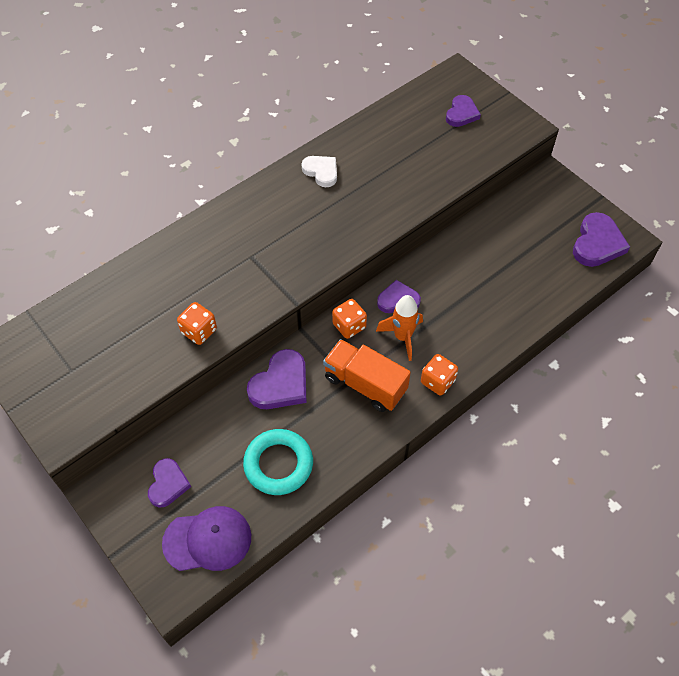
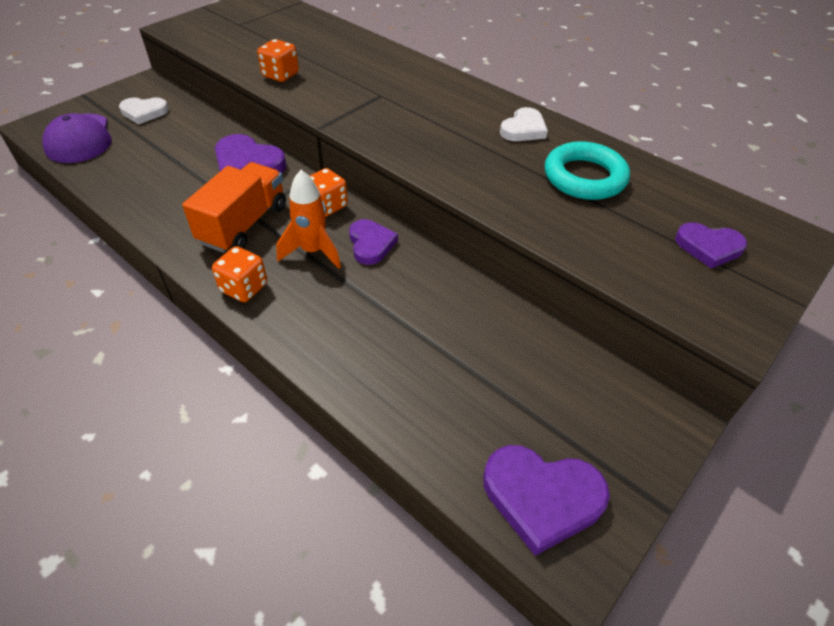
camera: 80 degrees right, 10 degrees down
purple heart [148,458,191,508] -> white heart [119,97,169,125]
turquoise ring [243,429,313,495] -> turquoise ring moved to [545,141,630,200]

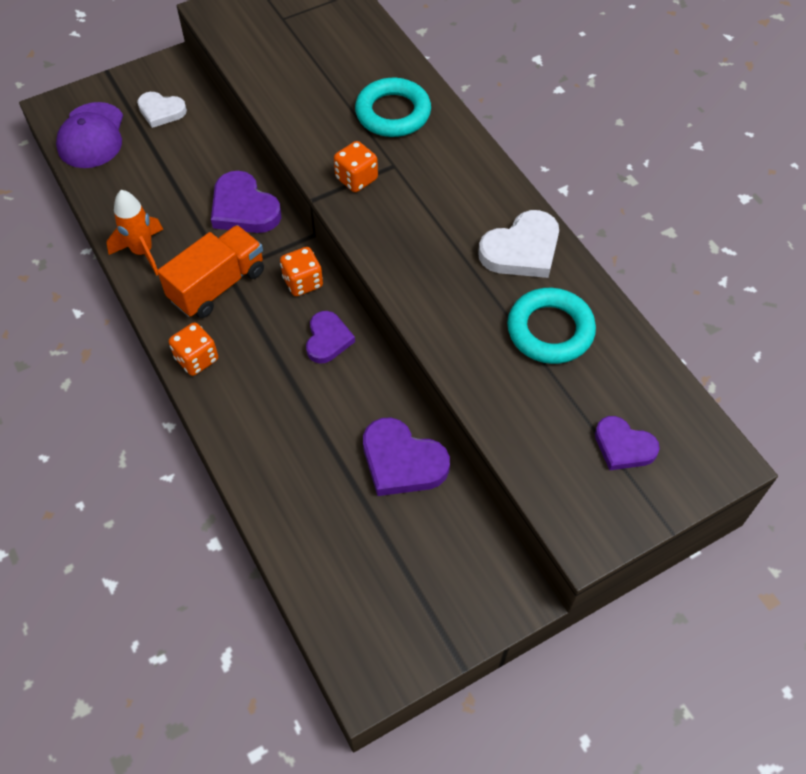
camera: 20 degrees right, 10 degrees up
orange dice [257,39,299,82] -> orange dice moved to [334,141,378,192]
orange rocket [276,170,341,269] -> orange rocket moved to [107,190,163,276]
purple heart [483,445,610,556] -> purple heart moved to [363,418,450,496]
white heart [500,107,548,141] -> white heart [478,210,559,278], size x1.52
none -> turquoise ring [355,78,431,137]

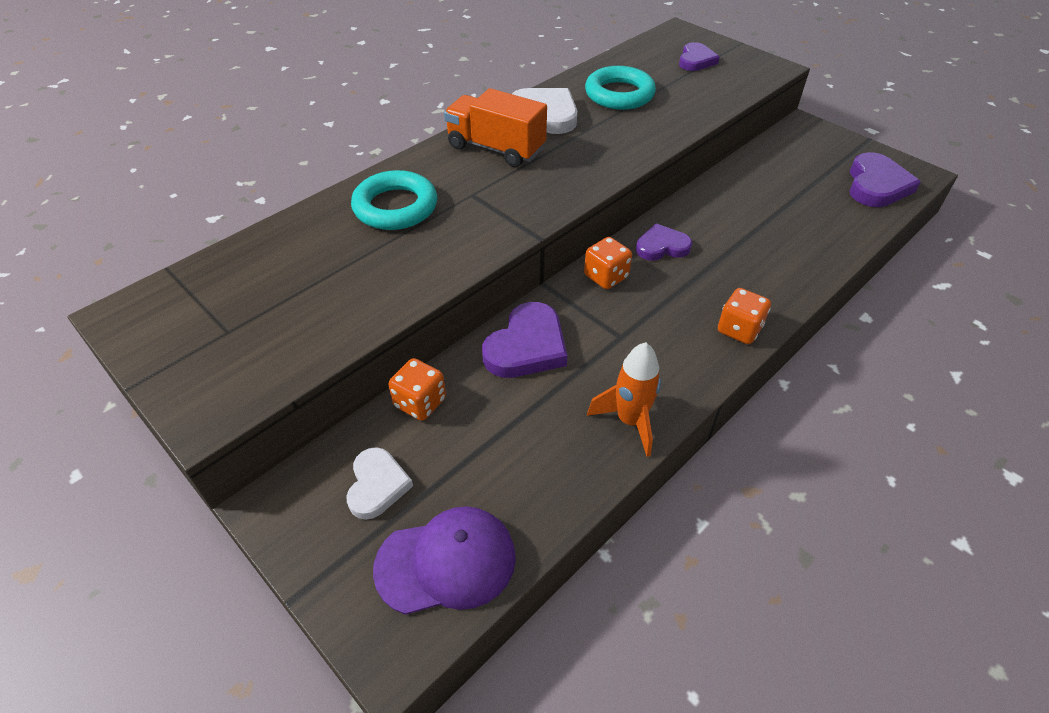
camera: 105 degrees left, 10 degrees down
orange truck [157,225,264,318] -> orange truck moved to [444,88,547,167]
orange dice [334,141,378,192] -> orange dice moved to [388,358,446,421]
purple heart [363,418,450,496] -> purple heart moved to [849,152,921,207]

